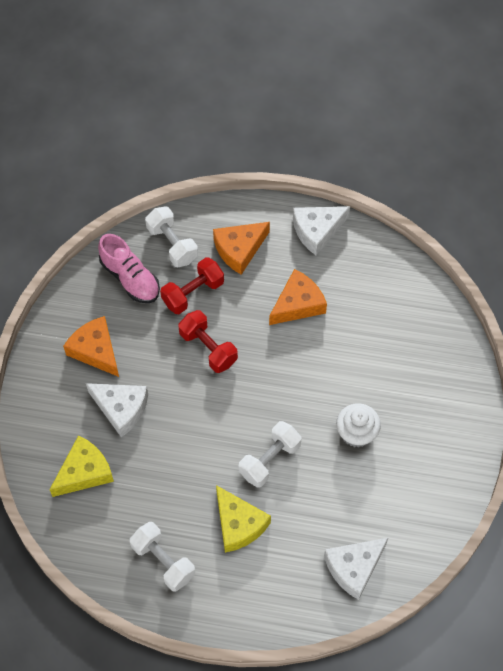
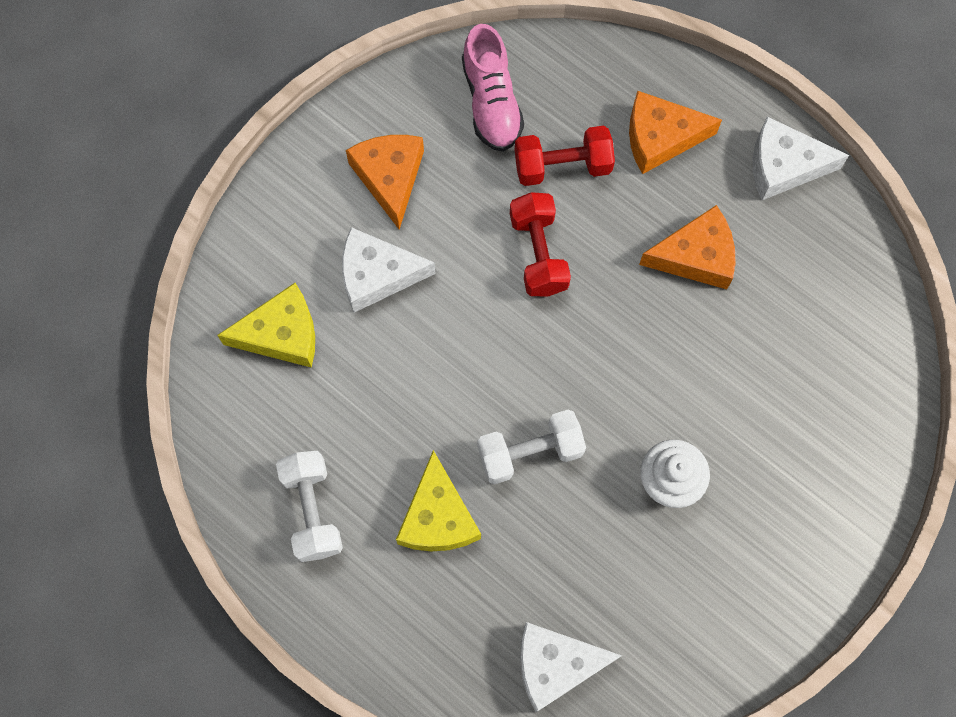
camera: 30 degrees right, 10 degrees up
white cheese [86,383,148,437] -> white cheese turned 120 degrees clockwise [342,227,436,313]
white dumbbell [145,206,198,267] -> none

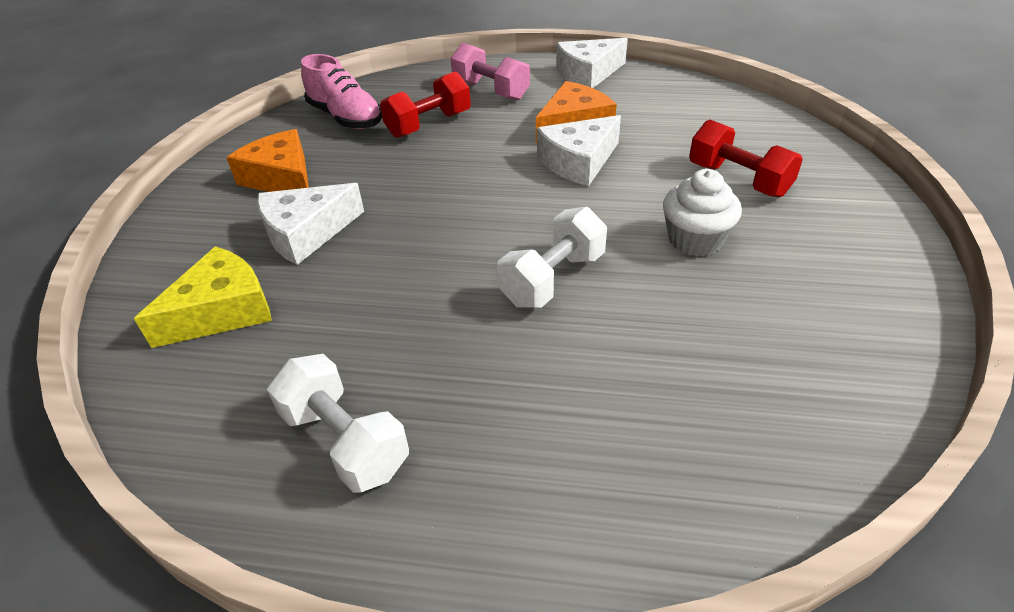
camera: 30 degrees left, 30 degrees down
yellow cheese [396,450,481,551] -> none
red dumbbell [510,192,571,296] -> red dumbbell moved to [689,120,803,198]
white cheese [520,622,622,712] -> white cheese moved to [537,115,621,186]
orange cheese [629,91,722,174] -> pink dumbbell [451,43,530,101]

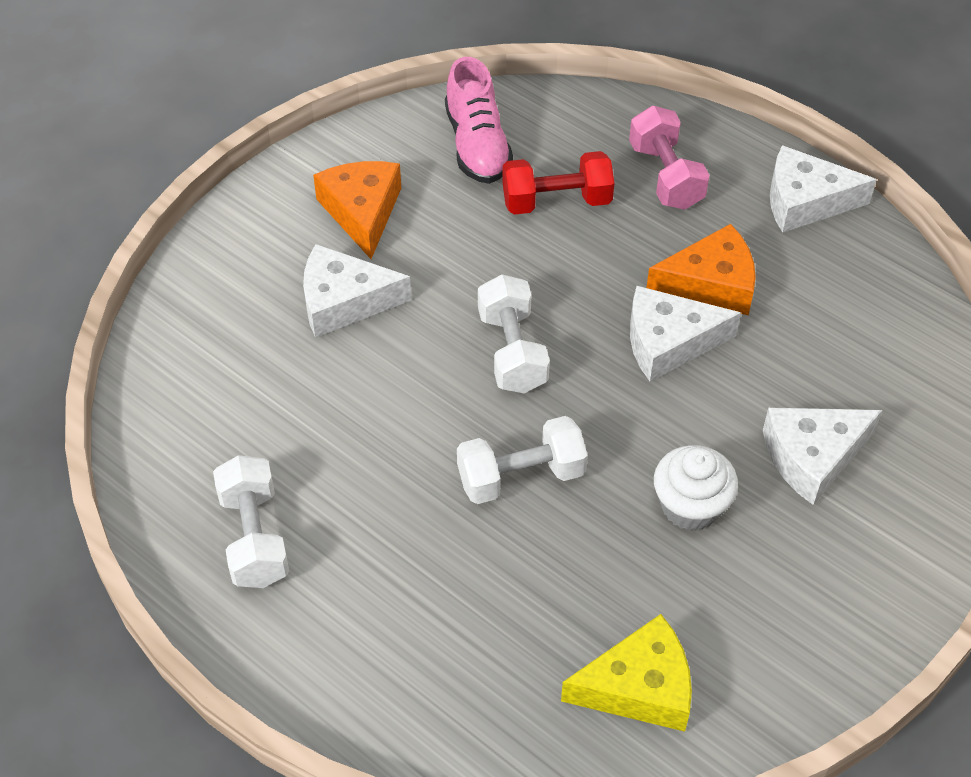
camera: 30 degrees right, 10 degrees up
yellow cheese [134,246,272,348] -> yellow cheese moved to [561,614,692,732]
red dumbbell [689,120,803,198] -> white cheese [763,407,882,505]
none -> white dumbbell [478,274,550,393]

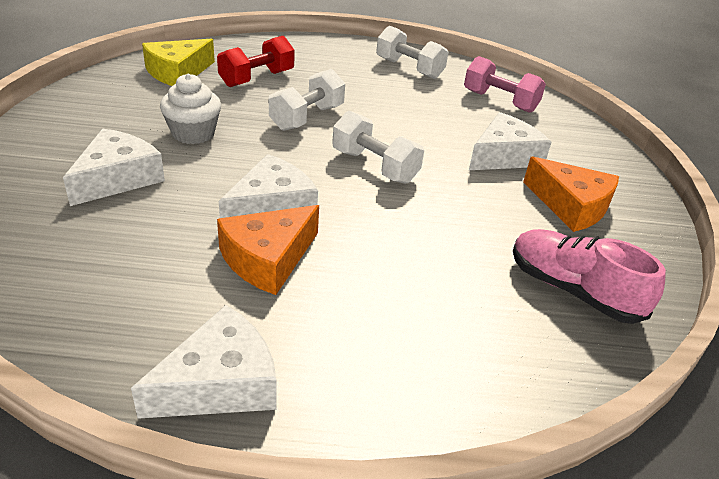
camera: 140 degrees right, 15 degrees down
red dumbbell [502,151,614,215] -> red dumbbell moved to [217,36,295,87]
pink dumbbell [629,106,710,210] -> pink dumbbell moved to [464,56,546,113]

